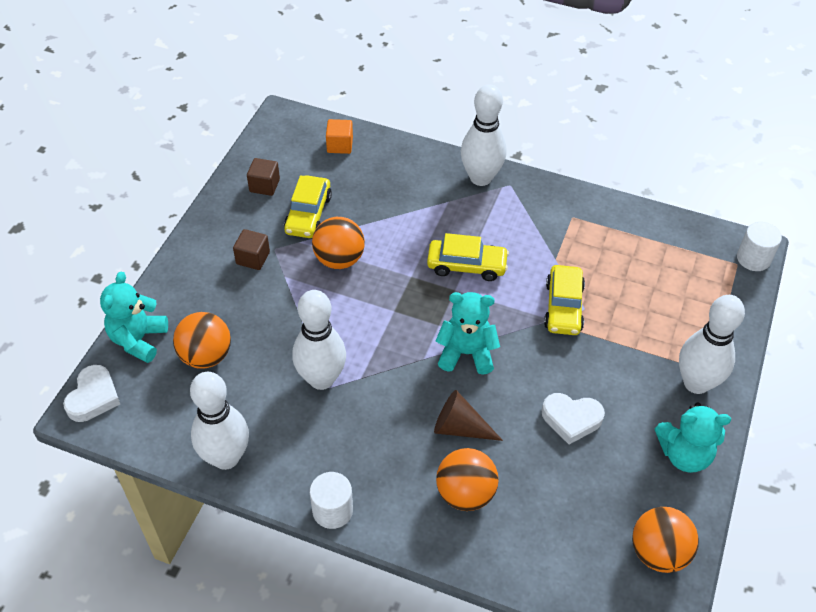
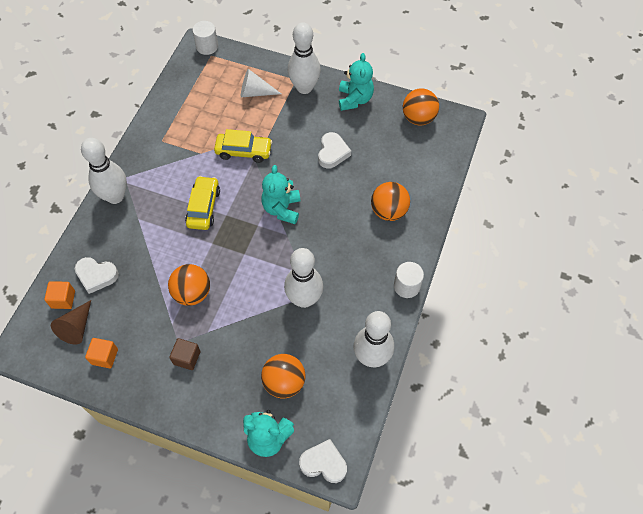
camera: 90 degrees left, 10 degrees up
brown cube [247,158,280,196] -> orange cube [85,338,118,368]
yellow car [284,175,332,238] -> none
brown cone [434,390,503,441] -> brown cone moved to [51,300,91,345]
none -> white heart [75,257,119,294]
none -> white cone [241,69,281,97]

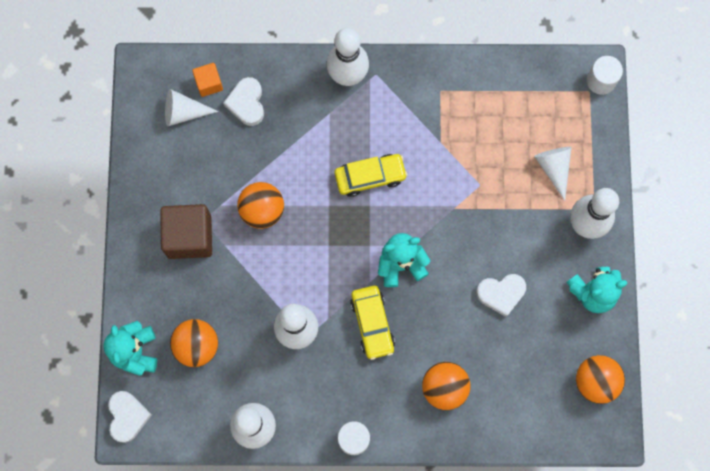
camera: 70 degrees right, 15 degrees up
brown cone [51,300,91,345] -> white cone [165,89,218,126]
orange cube [85,338,118,368] -> none
brown cube [169,338,201,370] -> brown cube [160,204,212,259], size x1.87
yellow car [214,129,272,163] -> yellow car moved to [350,286,395,360]

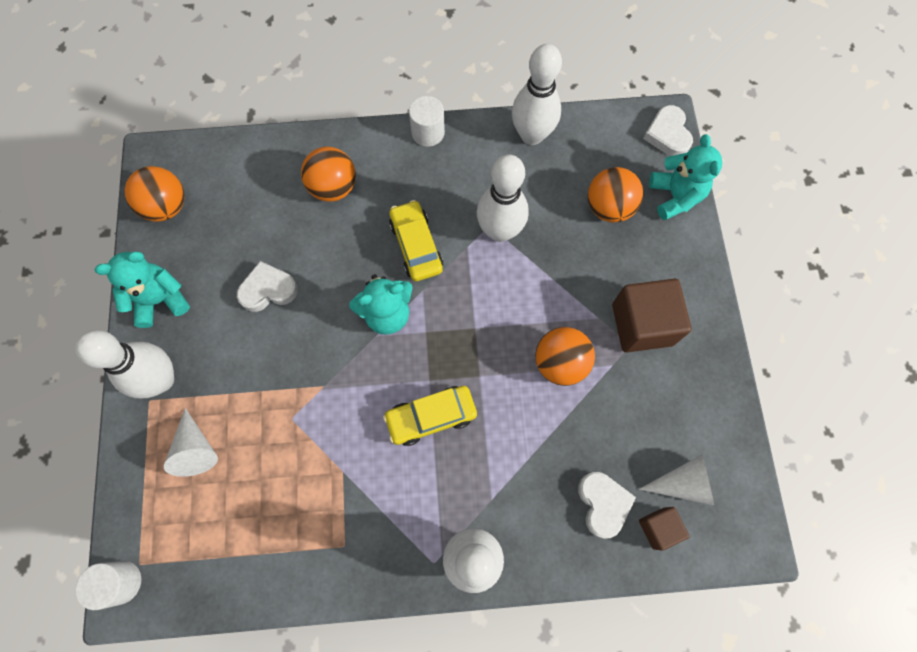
camera: 175 degrees right, 5 degrees down
orange cube [192,63,223,97] -> brown cube [639,507,690,551]

